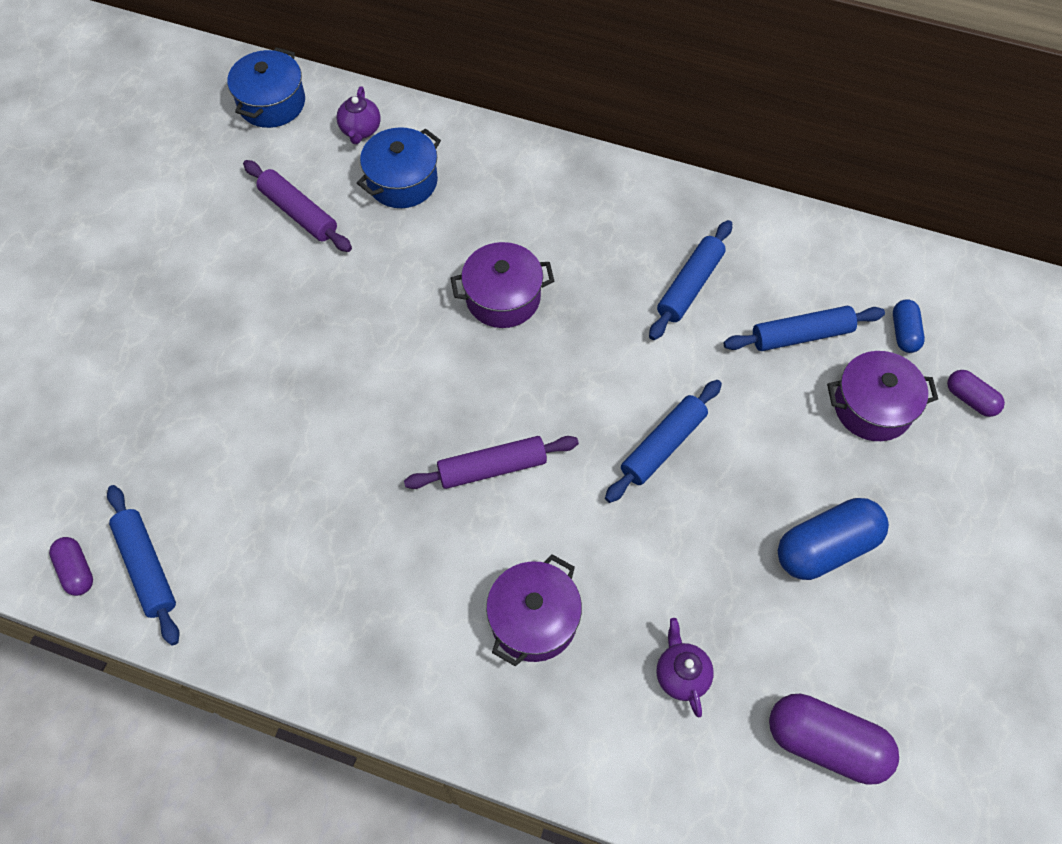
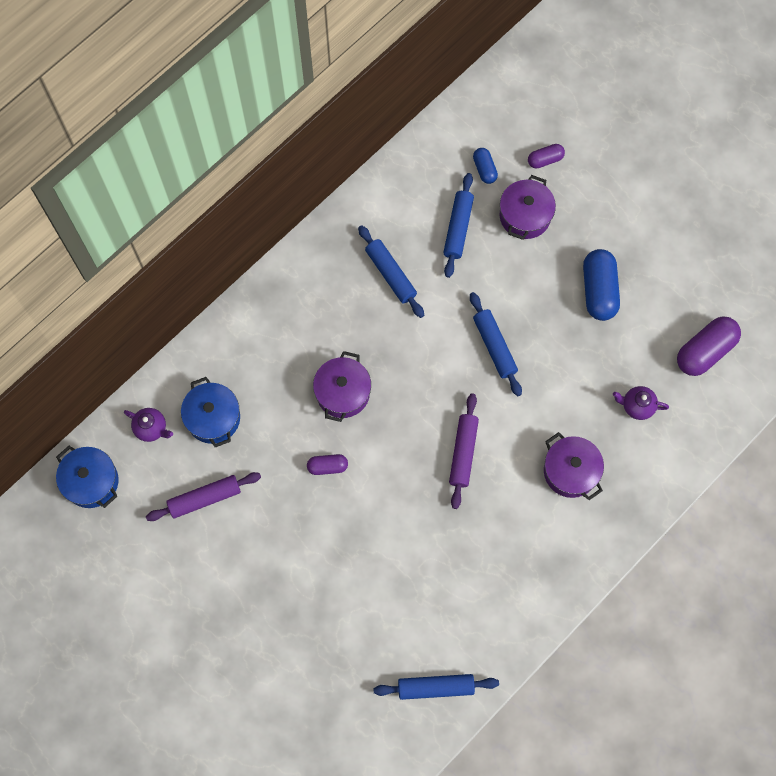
camera: 65 degrees left, 10 degrees up
purple capsule [49,537,93,596] -> purple capsule moved to [307,454,348,475]
blue capsule [893,299,925,353] -> blue capsule turned 45 degrees clockwise [473,148,498,184]

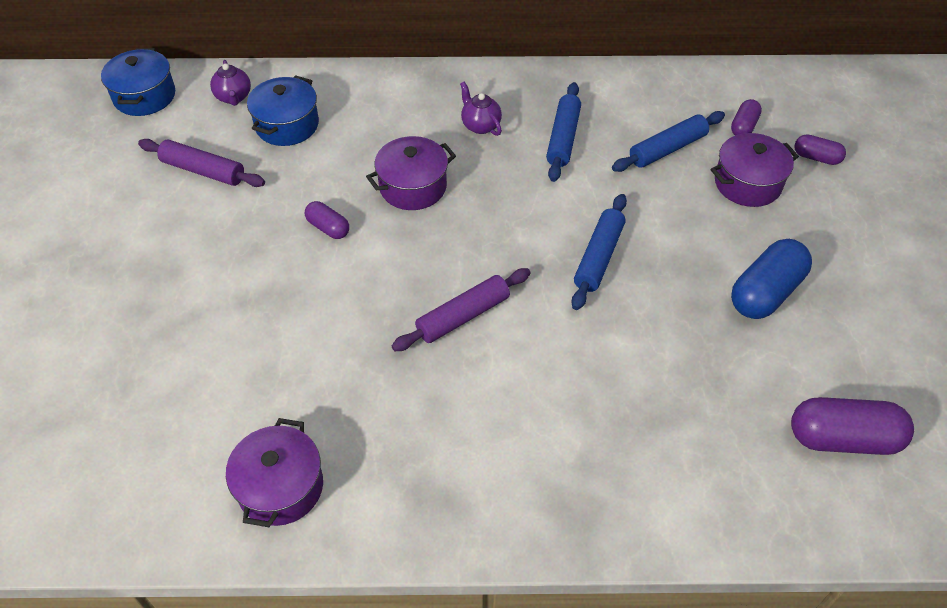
camera: 45 degrees right, 20 degrees down
blue rolling pin [373,674,499,700] -> none
blue capsule [473,148,498,184] -> purple capsule [731,99,762,135]
purple pot [544,432,604,500] -> purple pot moved to [226,418,323,527]
purple teapot [613,386,669,420] -> purple teapot moved to [460,82,502,136]

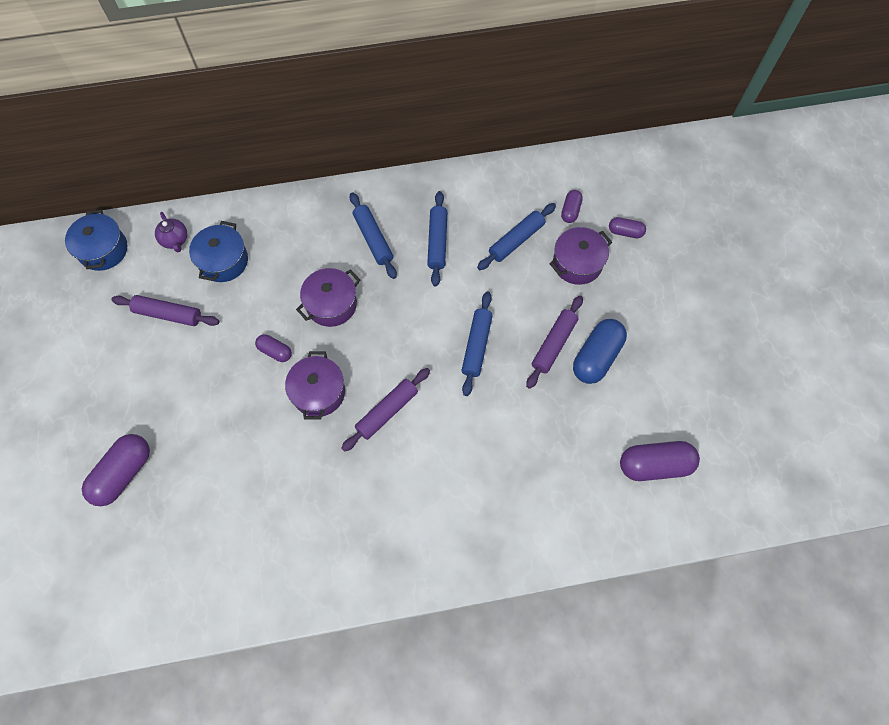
camera: 10 degrees left, 15 degrees up
purple pot [226,418,323,527] -> purple pot moved to [285,351,345,420]
purple teapot [460,82,502,136] -> blue rolling pin [350,192,397,279]
none -> purple capsule [82,434,150,506]
none -> purple rolling pin [526,296,583,389]

